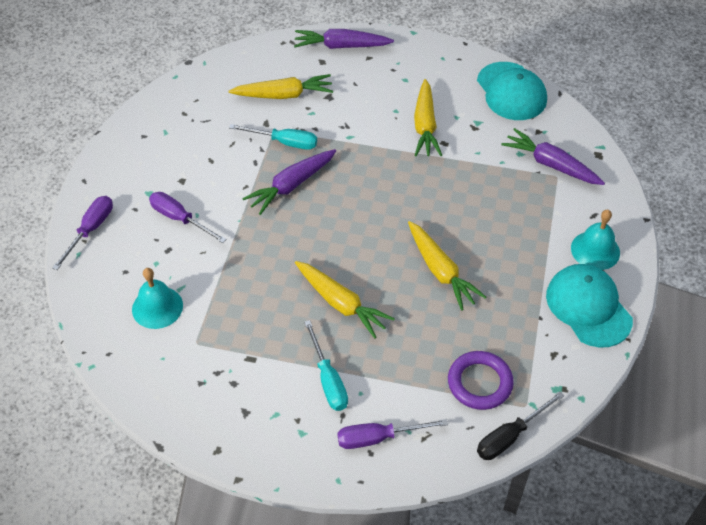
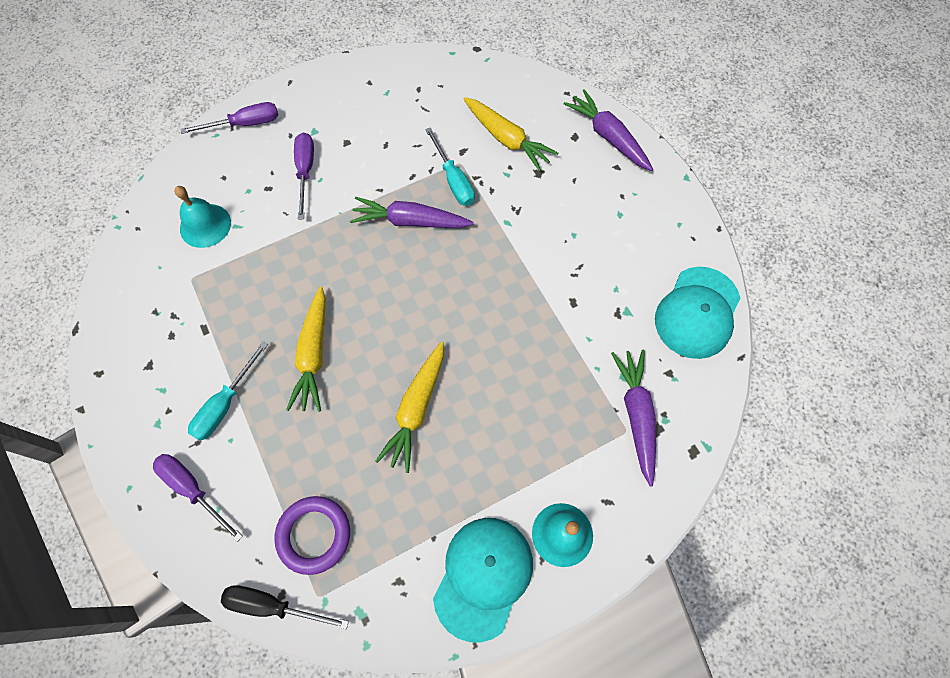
camera: 50 degrees right, 15 degrees up
yellow carrot [414,79,442,156] -> none

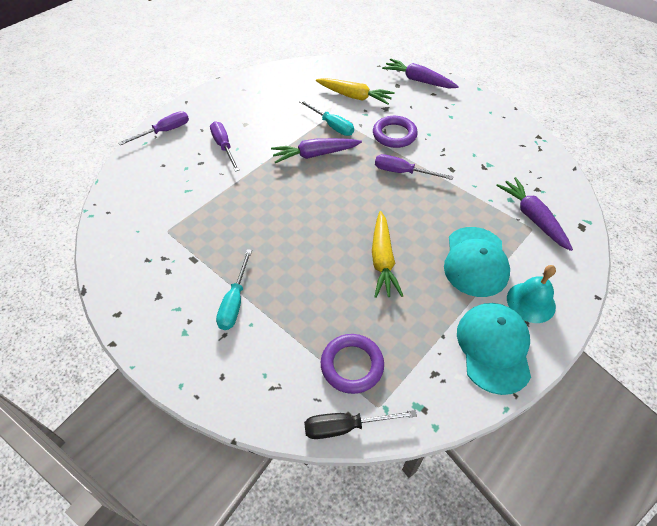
camera: 20 degrees left, 15 degrees down
purple screwdriver [153,454,243,542] -> purple screwdriver moved to [375,154,453,180]
turquoise bell [174,186,231,248] -> none
yellow carrot [286,286,326,412] -> none
turquoise cap [655,267,741,359] -> turquoise cap moved to [444,227,510,297]
none -> purple ring [373,116,418,148]

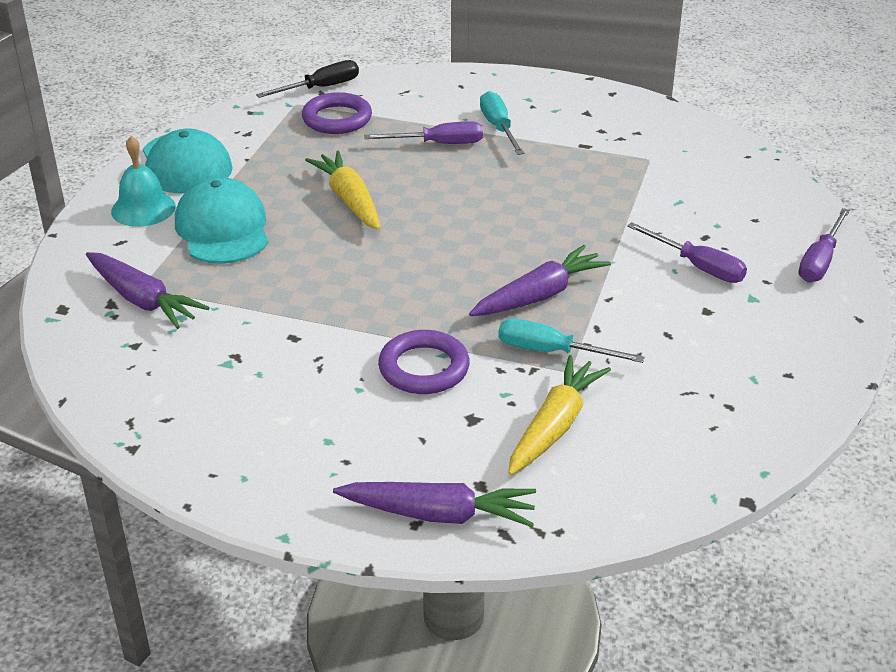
camera: 155 degrees right, 15 degrees down
yellow carrot [316,78,395,105] -> yellow carrot turned 120 degrees clockwise [508,355,611,475]
purple screwdriver [375,154,453,180] -> purple screwdriver moved to [364,121,483,144]

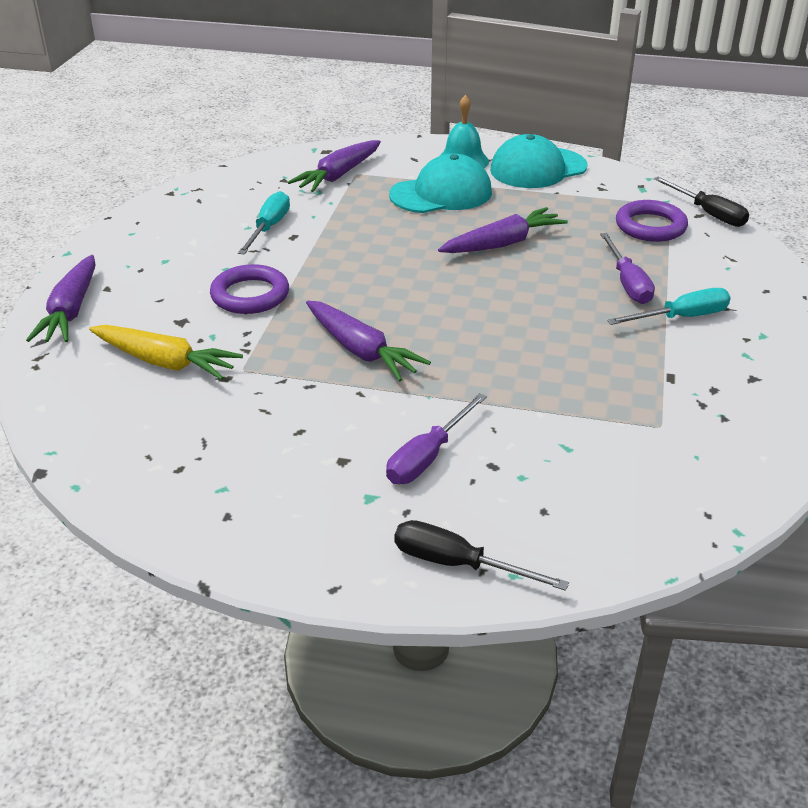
camera: 85 degrees right, 0 degrees up
yellow carrot [305,151,380,230] -> purple carrot [438,207,568,253]
turquoise screwdriver [498,318,645,363] -> turquoise screwdriver moved to [238,191,290,255]
purple screwdriver [798,208,850,282] -> black screwdriver [394,520,569,591]

